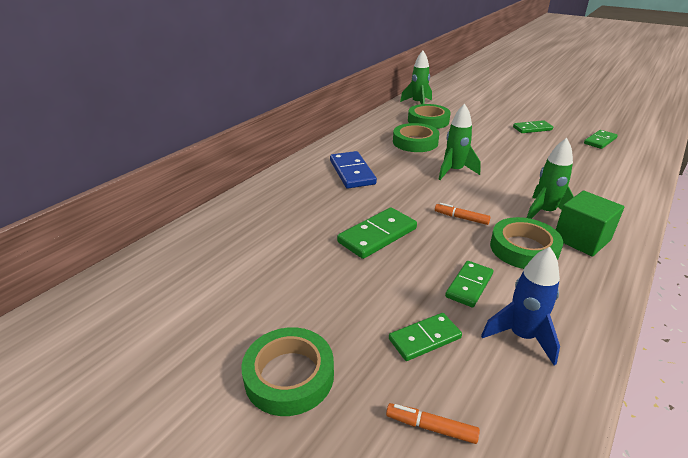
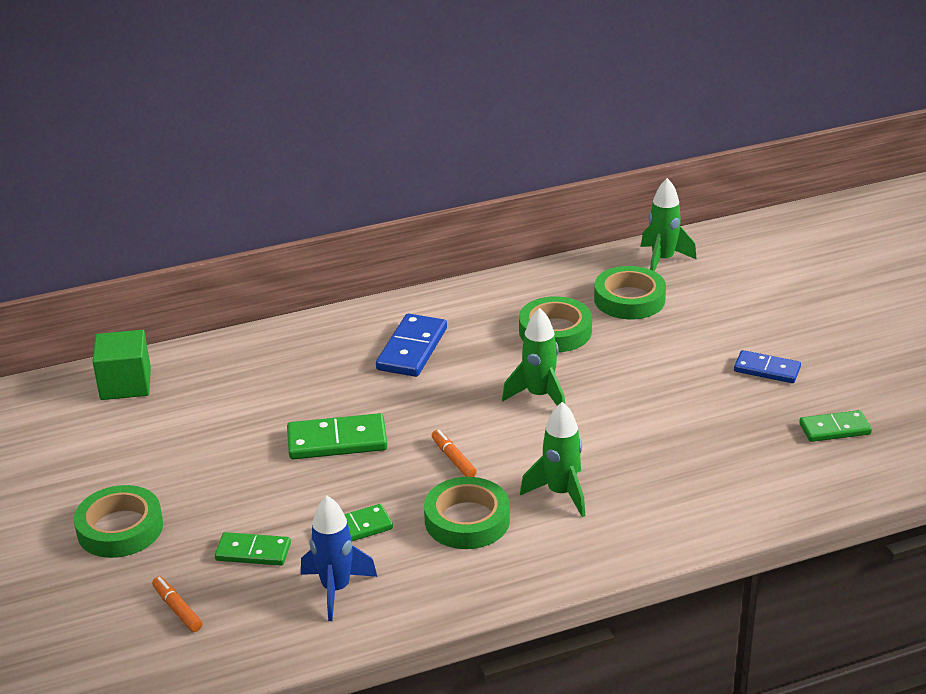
camera: 35 degrees right, 0 degrees up
green domino [513,120,553,133] -> blue domino [734,350,801,383]
green cube [556,191,624,257] -> green cube moved to [92,330,151,400]

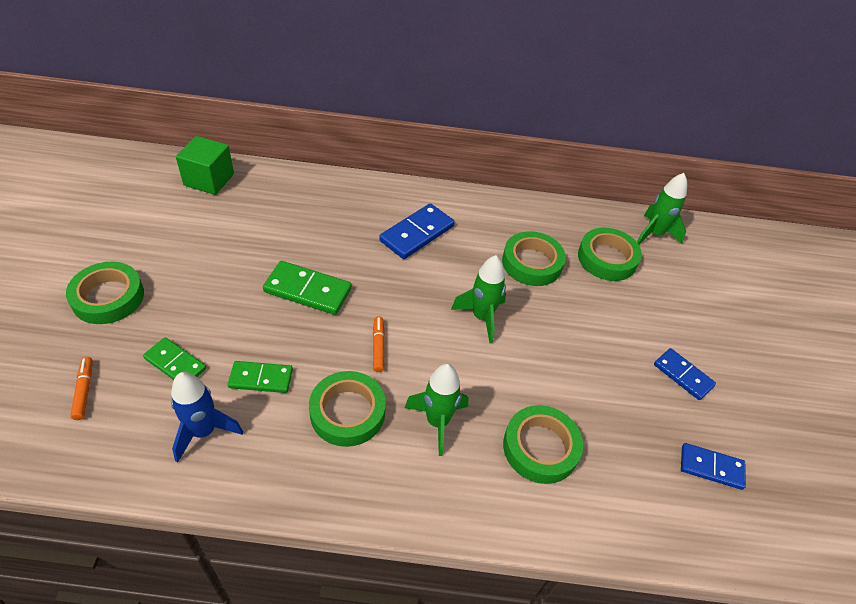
camera: 20 degrees right, 15 degrees up
green domino [799,410,872,442] -> blue domino [681,443,746,490]
none -> green tape [503,405,583,484]

